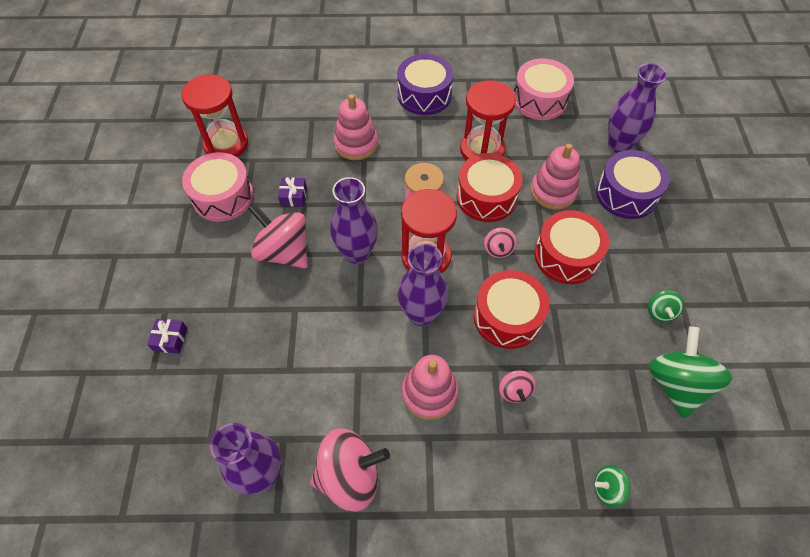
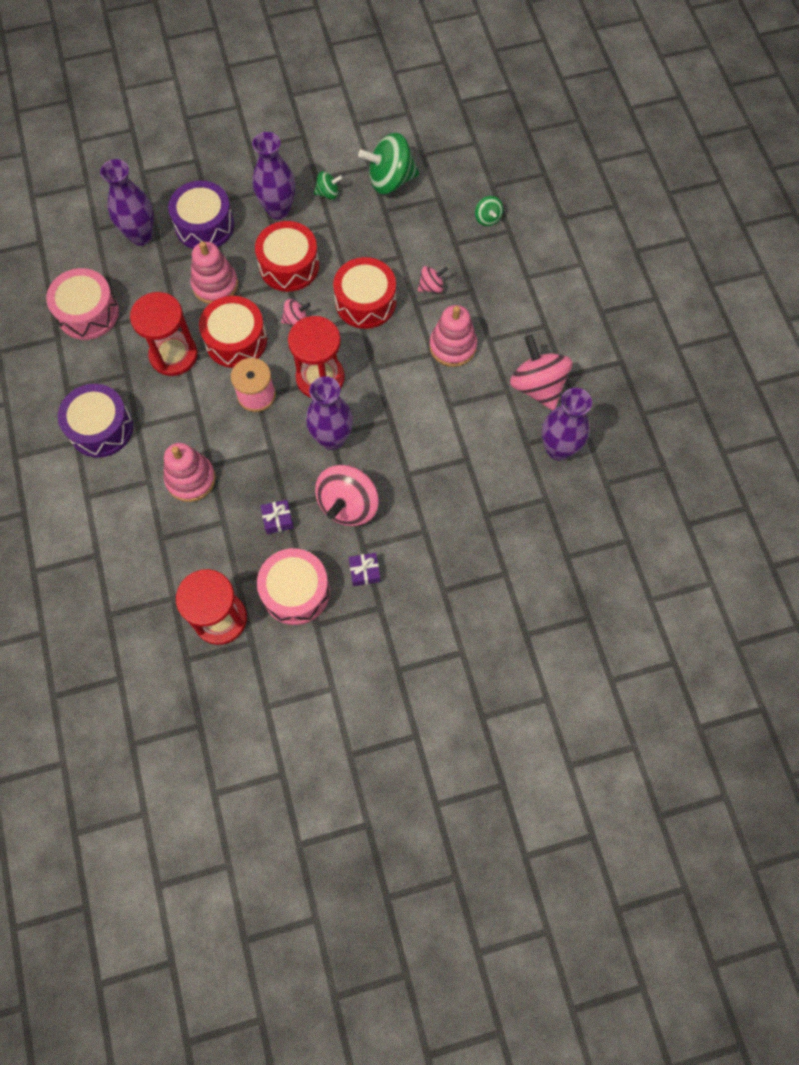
camera: 105 degrees left, 10 degrees up
purple gift [147,319,187,354] -> purple gift moved to [349,553,380,586]
purple vase [398,244,448,326] -> purple vase moved to [252,132,295,220]

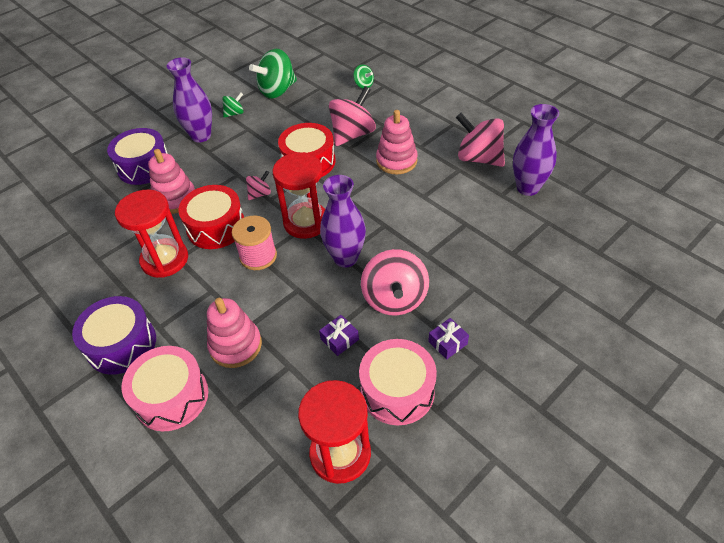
camera: 25 degrees left, 20 degrees down
pink drum [46,268,119,340] -> pink drum moved to [122,346,208,431]
purple vase [100,159,154,246] -> none
red drum [255,221,319,292] -> none
pink spinning top [418,266,448,293] -> pink spinning top [329,86,376,146], size x2.01

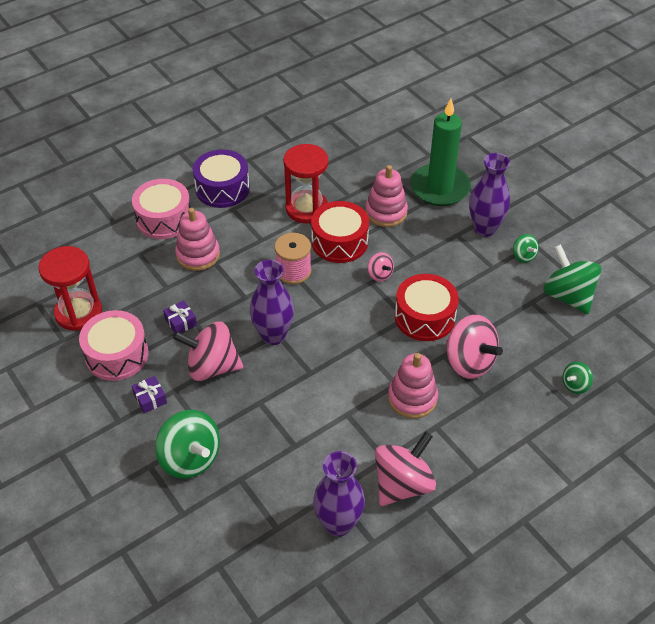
camera: 95 degrees right, 0 degrees up
purple drum [107,128,168,185] -> green candle [410,99,471,206]
red hourglass [272,152,325,239] -> none
none -> green spinning top [155,410,220,479]

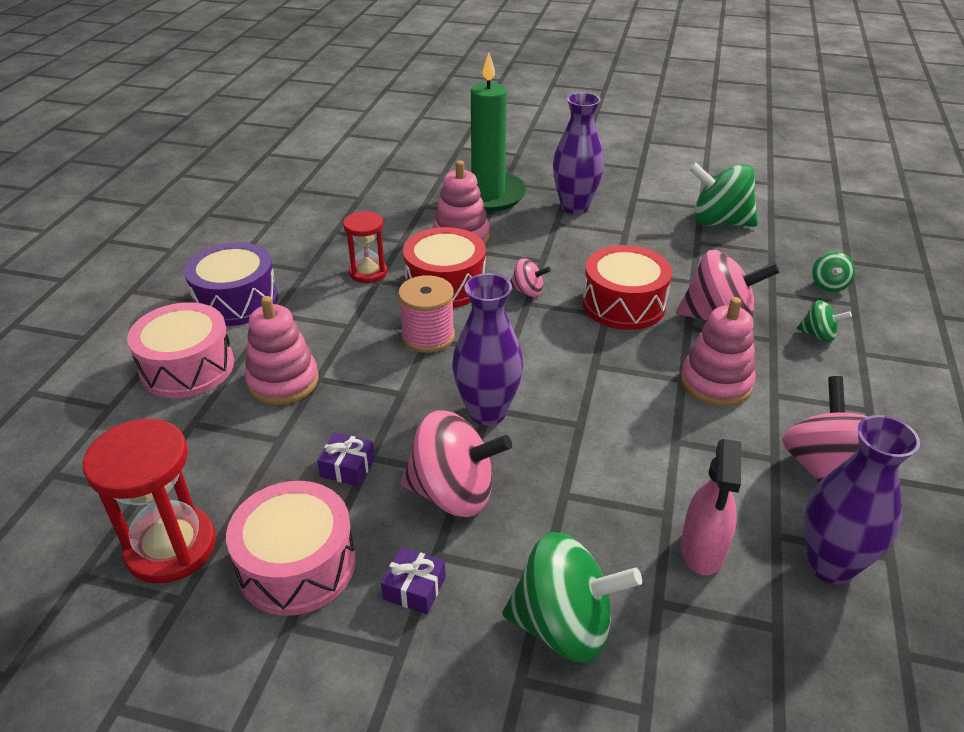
camera: 40 degrees left, 10 degrees down
pink spinning top [173,322,243,381] -> pink spinning top turned 135 degrees counterclockwise [401,410,512,517]
red hourglass [283,144,328,224] -> red hourglass [343,211,387,283], size x0.62
green spinning top [513,234,539,263] -> green spinning top moved to [797,300,852,342]
none -> pink spray bottle [681,439,741,575]

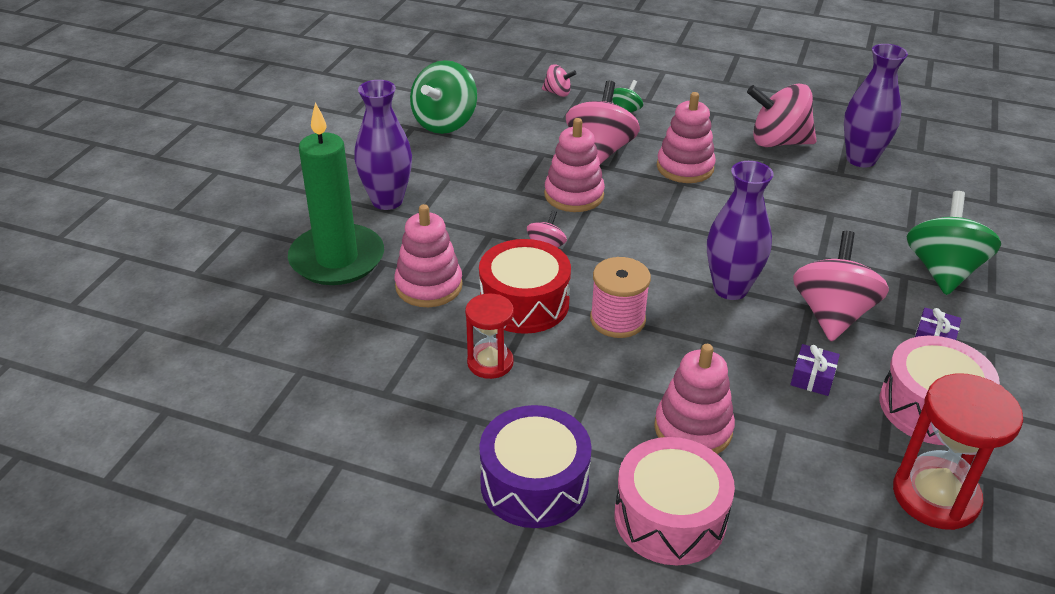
camera: 85 degrees left, 0 degrees up
red drum [582,245,672,330] -> pink stacking toy [544,118,605,212]
pink spray bottle [681,439,741,575] -> none
green spinning top [812,251,855,292] -> pink spinning top [542,64,577,97]

